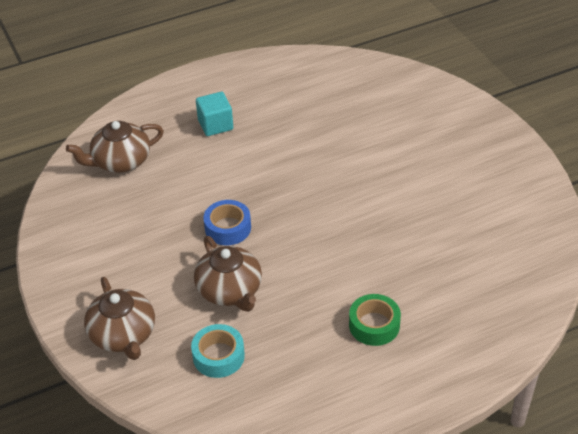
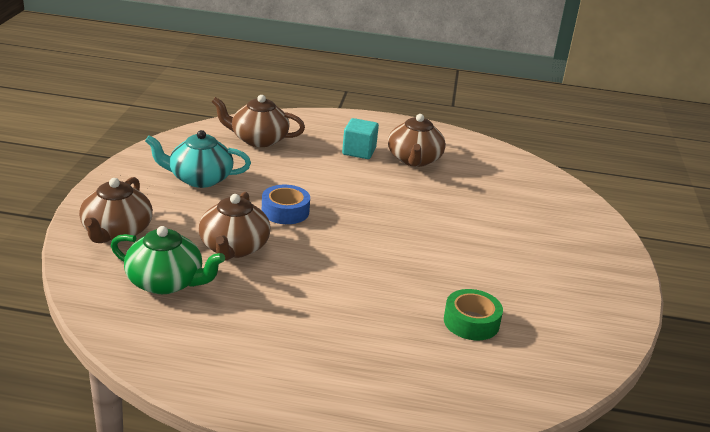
camera: 30 degrees right, 15 degrees down
turquoise tape [191,324,245,378] -> green teapot [111,226,225,294]
green tape [349,294,401,346] -> green tape moved to [444,289,503,340]
none -> turquoise teapot [145,130,251,188]
none -> brown teapot [388,114,446,167]

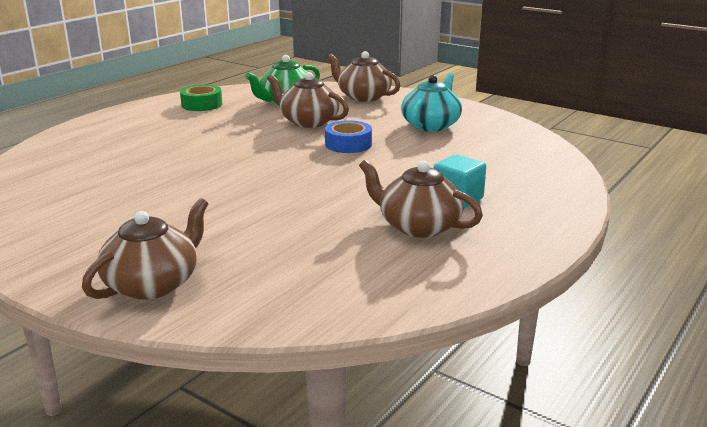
camera: 120 degrees right, 5 degrees down
brown teapot [212,95,305,147] -> brown teapot moved to [82,198,208,300]
green tape [444,289,503,340] -> green tape moved to [180,85,222,111]

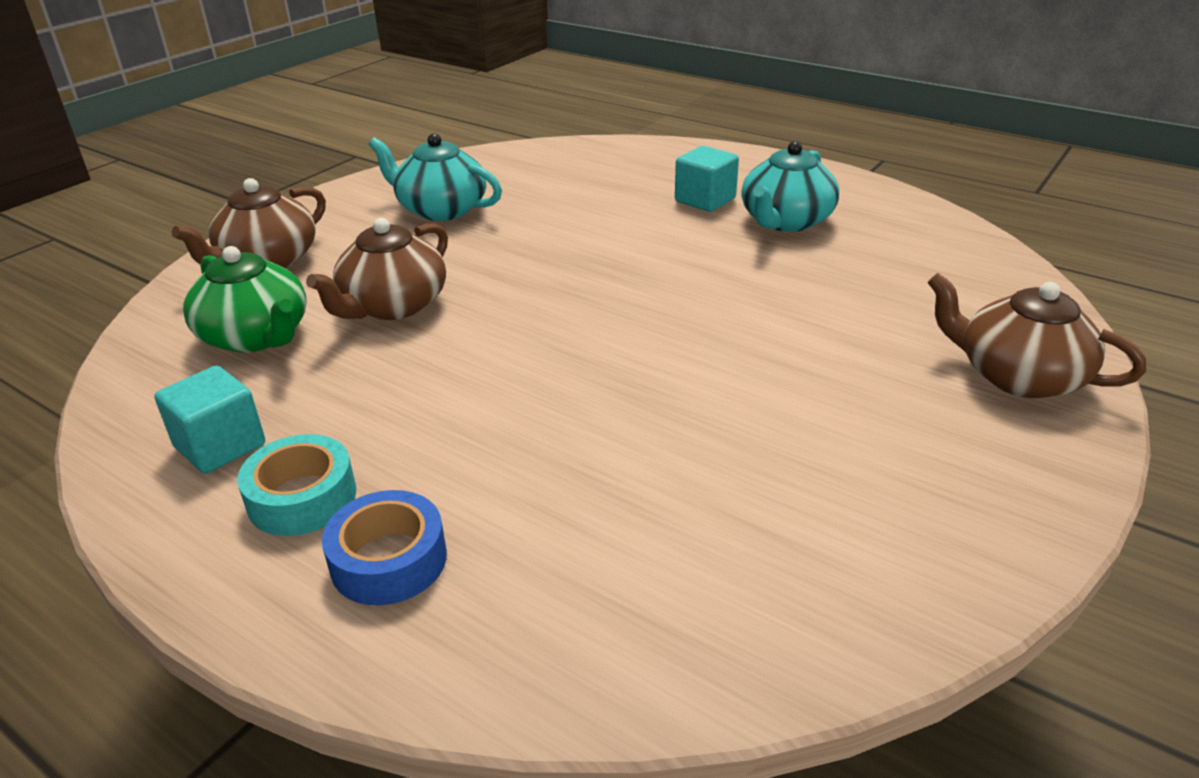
camera: 90 degrees left, 10 degrees up
green tape [180,85,222,111] -> turquoise cube [154,366,265,474]
blue tape [325,120,372,153] -> blue tape moved to [322,490,447,605]
brown teapot [359,160,483,238] -> turquoise teapot [741,141,839,232]
none -> turquoise tape [237,434,356,536]

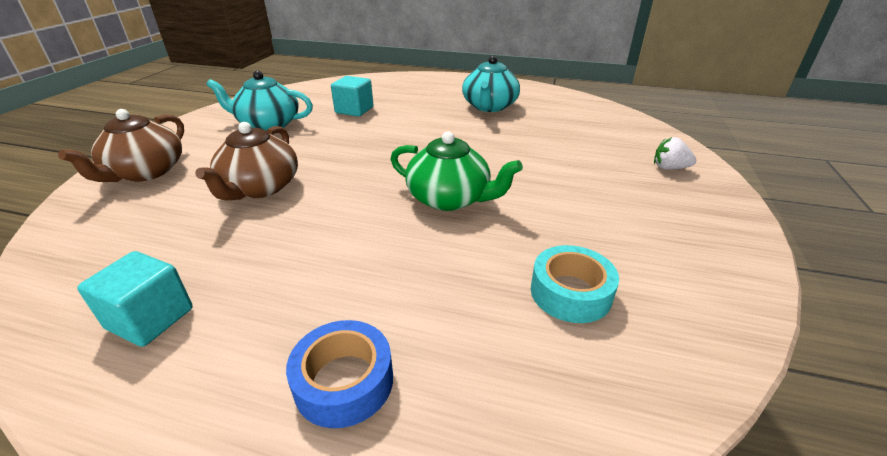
camera: 20 degrees left, 0 degrees up
green teapot [183,246,307,353] -> green teapot moved to [391,131,523,211]
turquoise tape [237,434,356,536] -> turquoise tape moved to [531,245,619,323]
turquoise cube [675,146,739,212] -> turquoise cube moved to [331,76,373,117]
brown teapot [927,273,1146,398] -> white strawberry [654,137,696,170]

